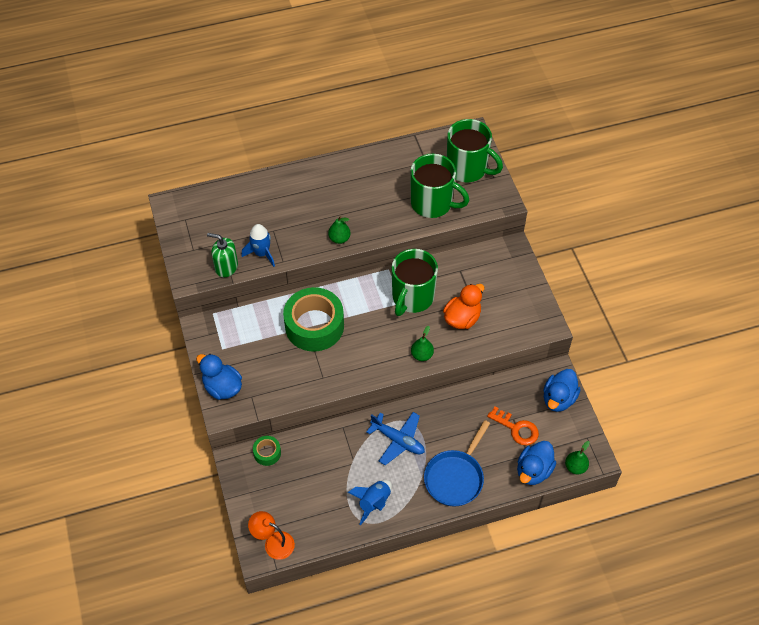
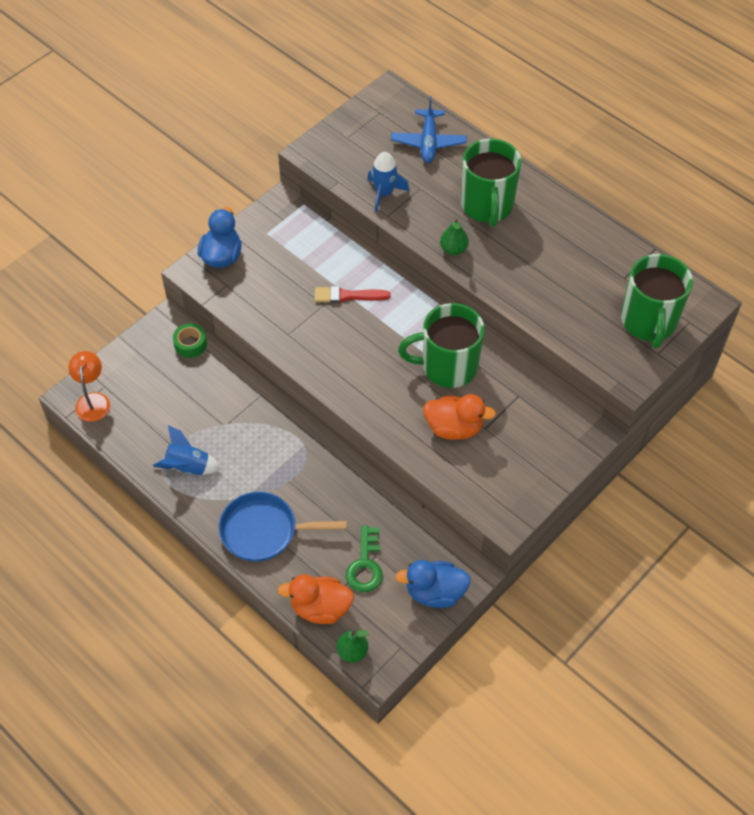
camera: 60 degrees right, 0 degrees up
green soap dispenser [207,233,238,277] -> none
green tape [283,287,344,352] -> red brush [315,286,390,303]
blue plane [366,412,425,465] -> blue plane moved to [391,96,467,163]
green mug [410,154,469,218] -> green mug moved to [461,138,521,227]
green pear [411,326,434,361] -> none
orange key [487,406,539,445] -> green key [346,526,382,592]
blue duck [517,441,556,485] -> orange duck [277,574,354,624]

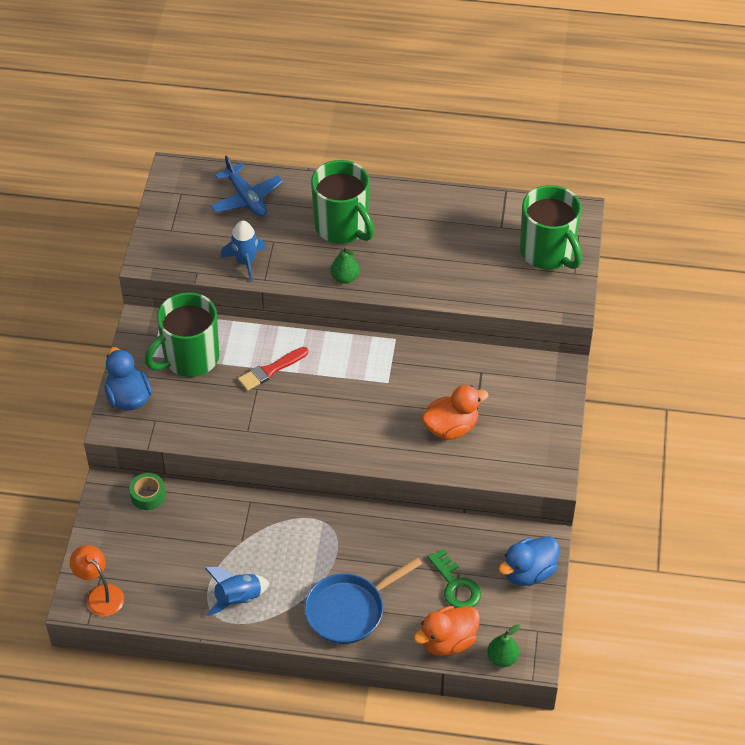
camera: 35 degrees left, 5 degrees down
green mug [398,303,484,388] -> green mug moved to [145,292,219,377]

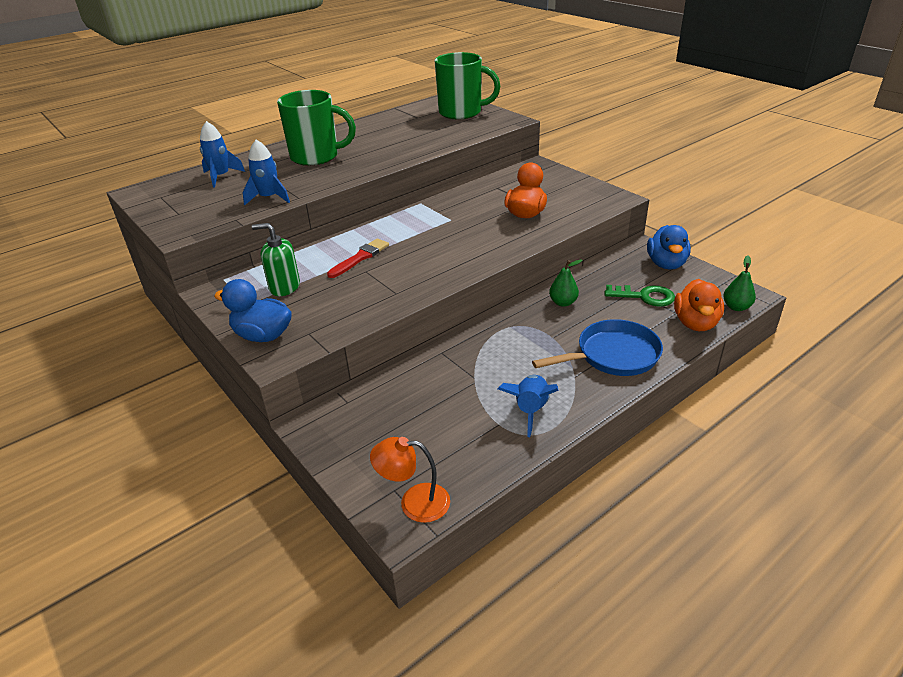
camera: 45 degrees left, 15 degrees down
green tape [129,473,166,510] -> none
green mug [145,292,219,377] -> green soap dispenser [252,223,300,296]
blue plane [210,155,283,217] -> blue rocket [200,121,245,188]
red brush [238,347,308,391] -> red brush turned 150 degrees counterclockwise [327,238,389,278]
blue pan [305,557,422,644] -> blue pan turned 120 degrees counterclockwise [532,319,663,376]
green pear [331,246,359,284] -> green pear moved to [549,260,583,307]

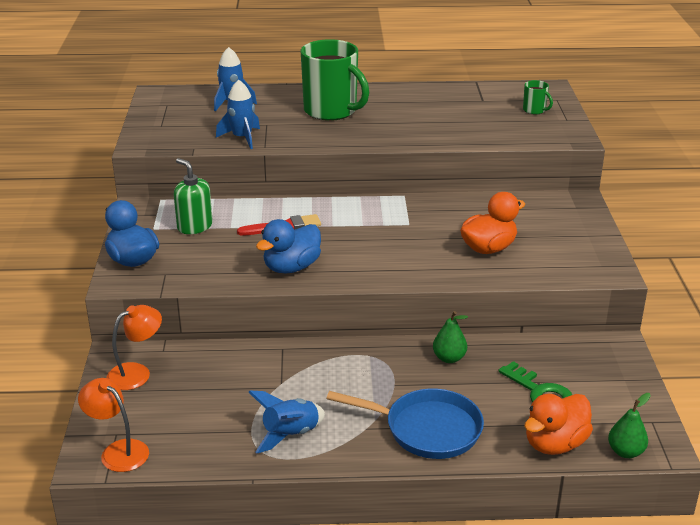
camera: 35 degrees right, 5 degrees down
green mug [435,52,500,119] -> green mug [523,80,553,114], size x0.43
blue duck [647,225,691,270] -> blue duck moved to [256,219,321,273]
none -> orange lamp [106,305,162,390]

